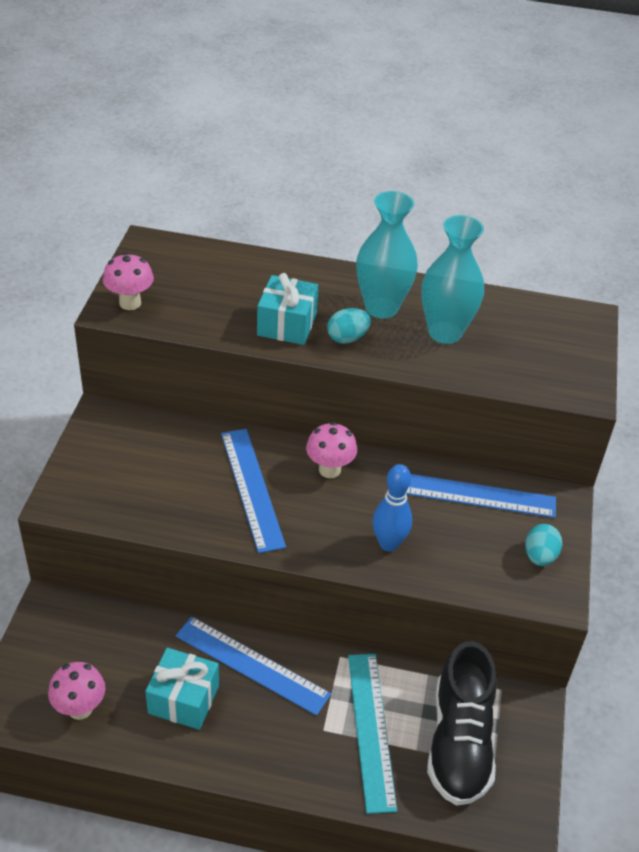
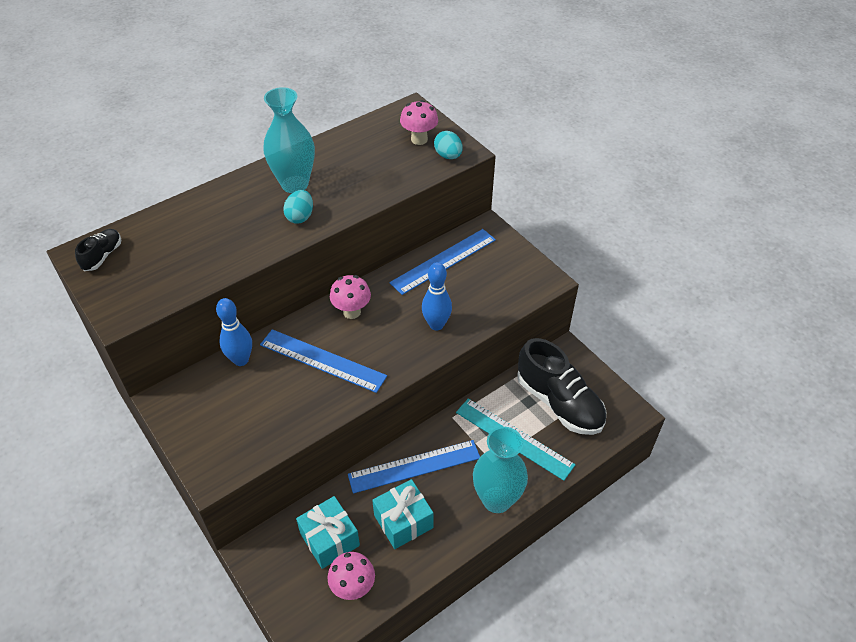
camera: 45 degrees left, 5 degrees up
pink mushroom [103,253,154,310] -> pink mushroom moved to [400,100,438,145]
turquoise gift [257,273,319,345] -> turquoise gift moved to [296,496,360,569]
turquoise vase [421,215,484,344] -> turquoise vase moved to [473,427,528,513]
turquoise egg [525,524,562,566] -> turquoise egg moved to [434,131,463,159]
none -> black shoe [75,229,121,271]
none -> blue bowling pin [216,298,252,366]

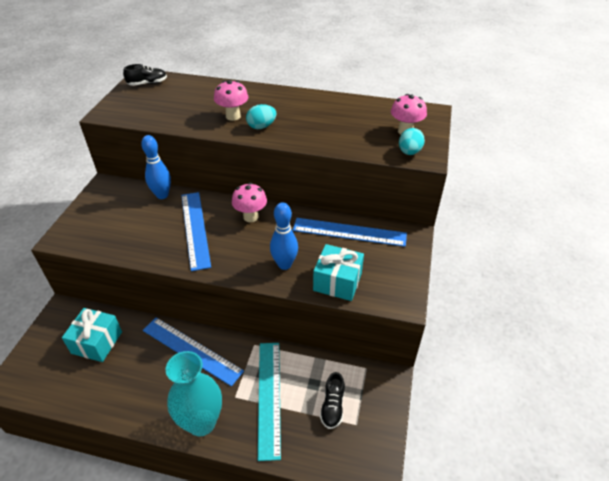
camera: 50 degrees right, 5 degrees down
turquoise vase [263,87,315,193] -> none
pink mushroom [328,552,375,600] -> pink mushroom moved to [214,80,248,121]
turquoise gift [372,479,434,549] -> turquoise gift moved to [313,244,364,301]
black shoe [517,338,606,435] -> black shoe [320,372,345,429], size x0.47

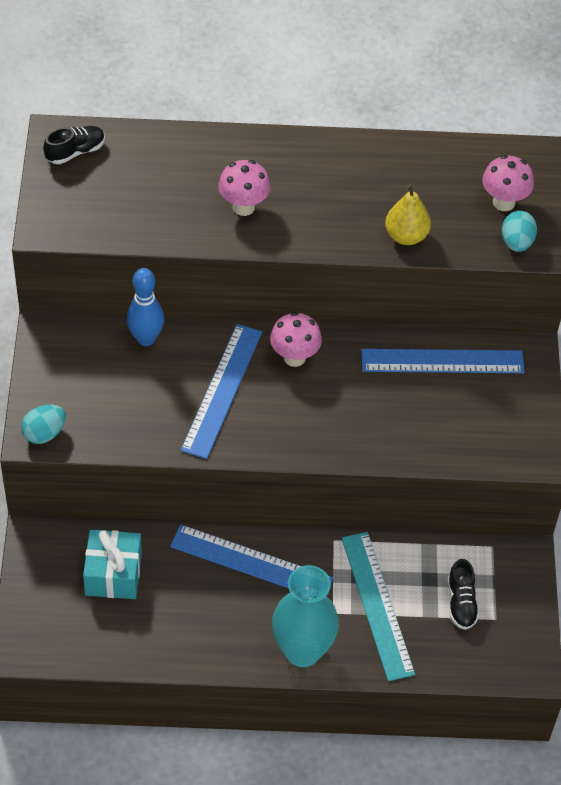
camera: 15 degrees left, 10 degrees up
blue ruler [181,192,211,271] -> blue ruler turned 45 degrees clockwise [181,324,262,459]
turquoise egg [246,104,277,129] -> turquoise egg moved to [21,405,66,444]
blue bowling pin [270,202,298,270] -> none
turquoise gift [313,244,364,301] -> none
none -> yellow pear [385,184,431,245]

